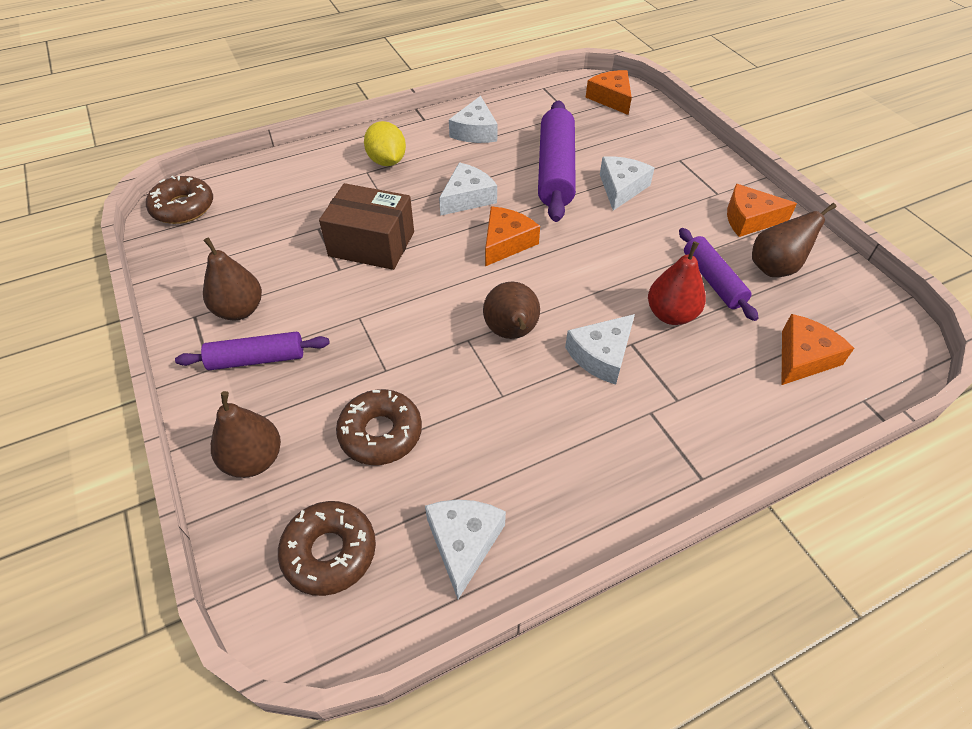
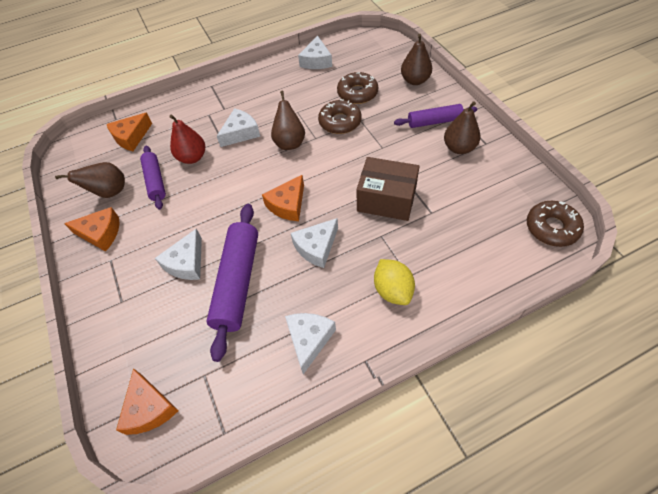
camera: 175 degrees left, 5 degrees up
brown donut [278,501,376,596] -> brown donut moved to [318,99,361,134]

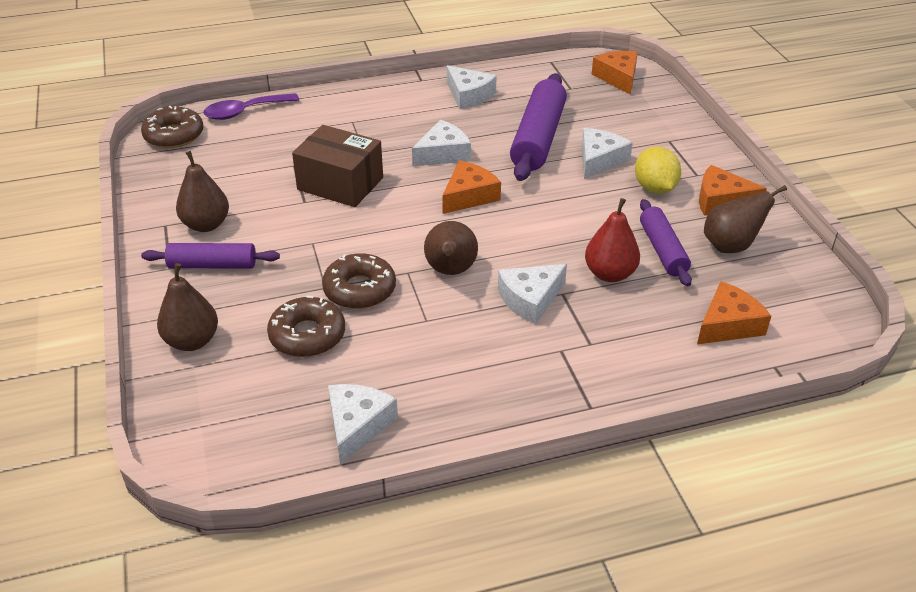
camera: 175 degrees left, 15 degrees down
white cheese [285,313,336,374] -> white cheese turned 60 degrees counterclockwise [447,65,497,109]
yellow lemon [374,259,415,305] -> yellow lemon moved to [635,147,681,194]
none -> purple spoon [203,93,299,120]

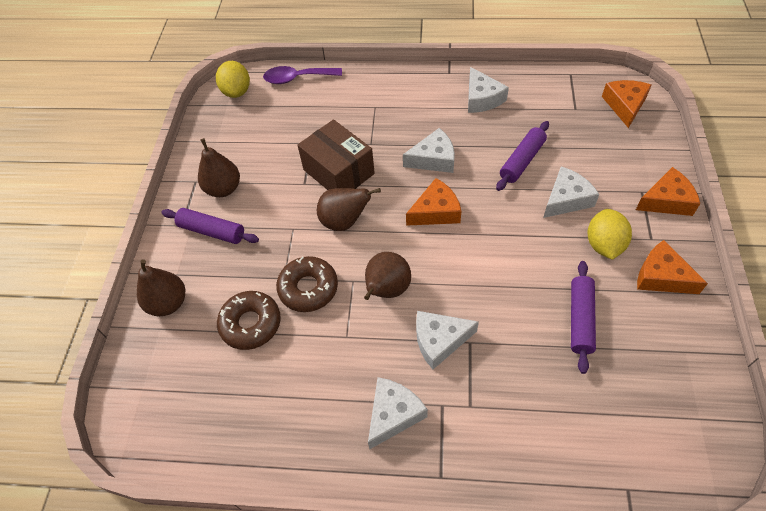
camera: 25 degrees right, 15 degrees up
brown donut [141,106,204,148] -> yellow lemon [216,61,250,98]
white cheese [328,384,398,465] -> white cheese moved to [368,377,428,449]
purple rolling pin [510,73,567,181] -> purple rolling pin [496,121,549,191], size x0.60
red pear [585,198,640,282] -> none
orange cheese [697,281,771,344] -> orange cheese moved to [636,167,700,216]
brown pear [704,185,787,253] -> brown pear moved to [317,188,381,231]

